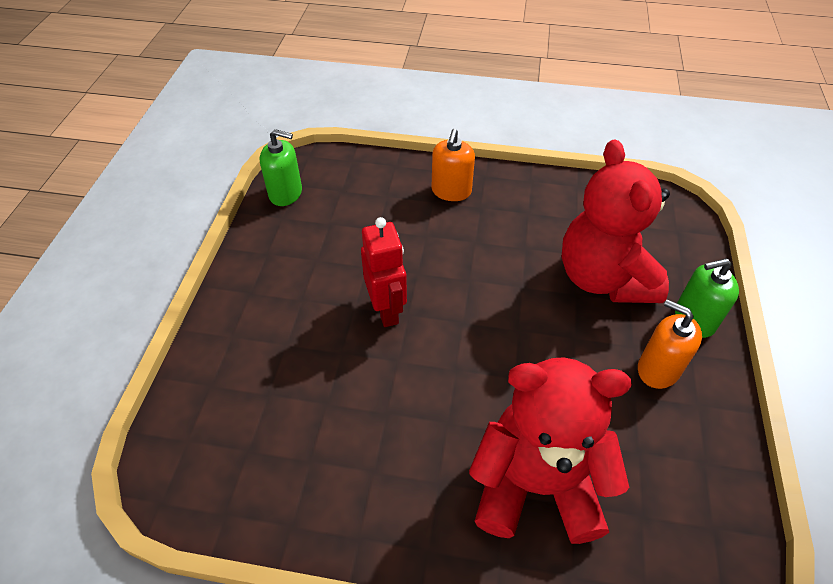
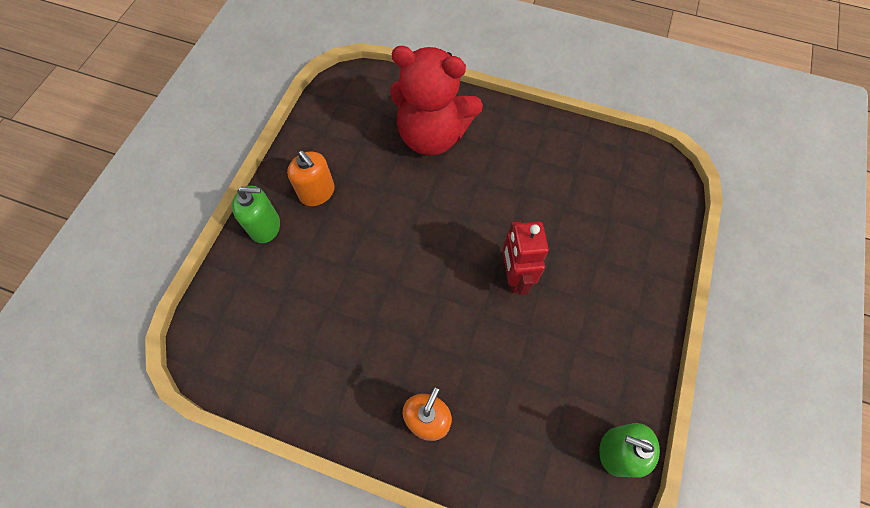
camera: 170 degrees left, 15 degrees up
red teddy bear [562,139,670,303] -> none

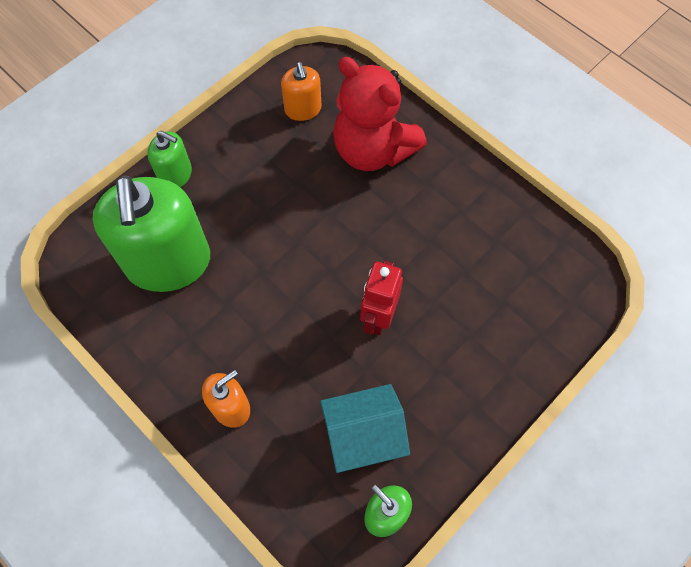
camera: 25 degrees right, 0 degrees up
orange soap dispenser [287,151,335,206] -> orange soap dispenser moved to [281,62,322,121]
none -> green soap dispenser [92,175,210,292]
none -> turquoise house [320,384,410,473]

